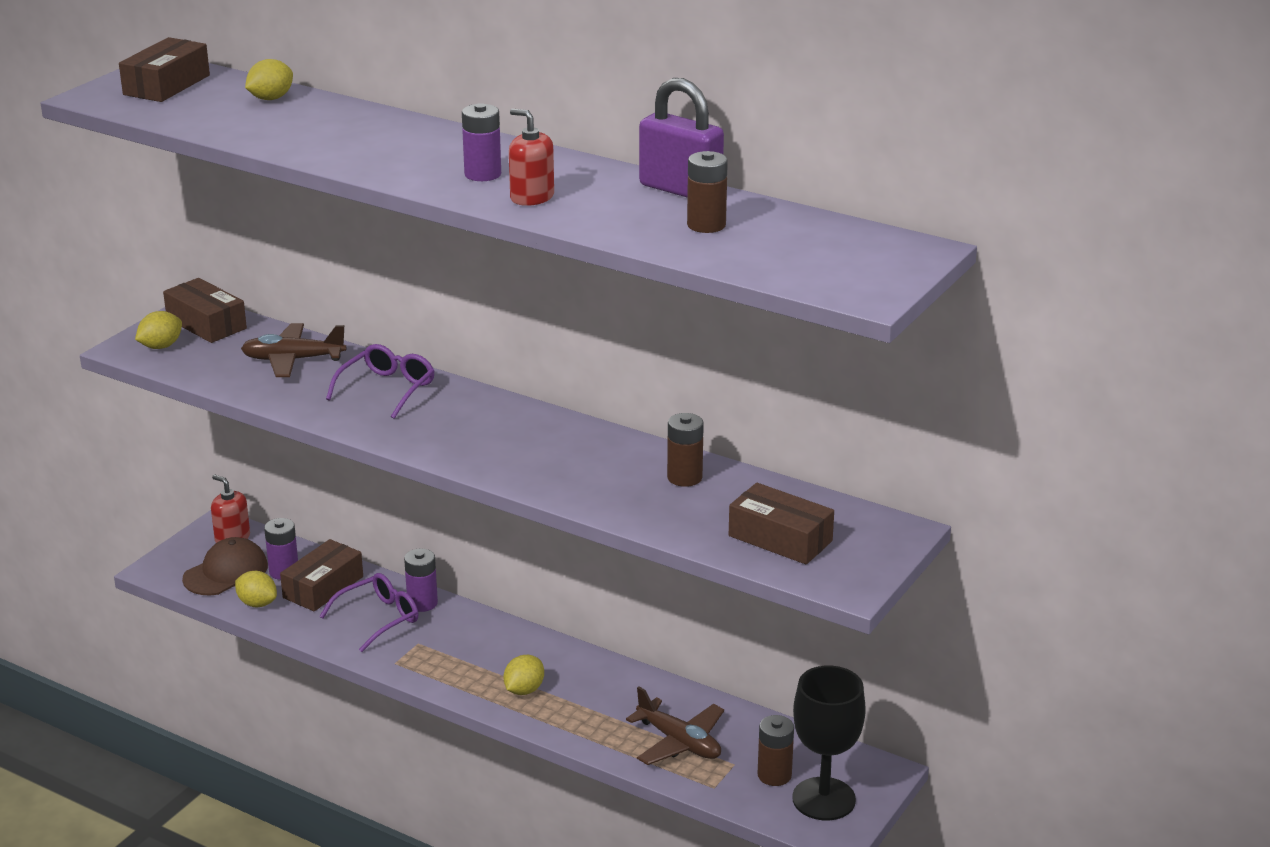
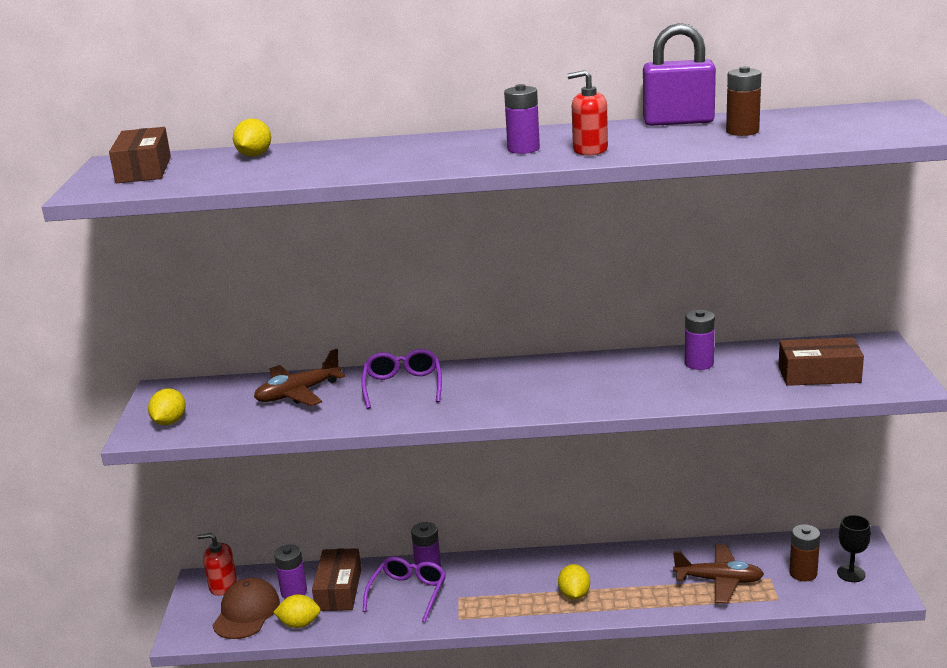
camera: 30 degrees left, 5 degrees down
brown box [163,278,247,343] -> none
brown battery [667,413,704,487] -> purple battery [685,310,715,370]
black goblet [792,666,866,820] -> black goblet [837,515,871,582], size x0.55

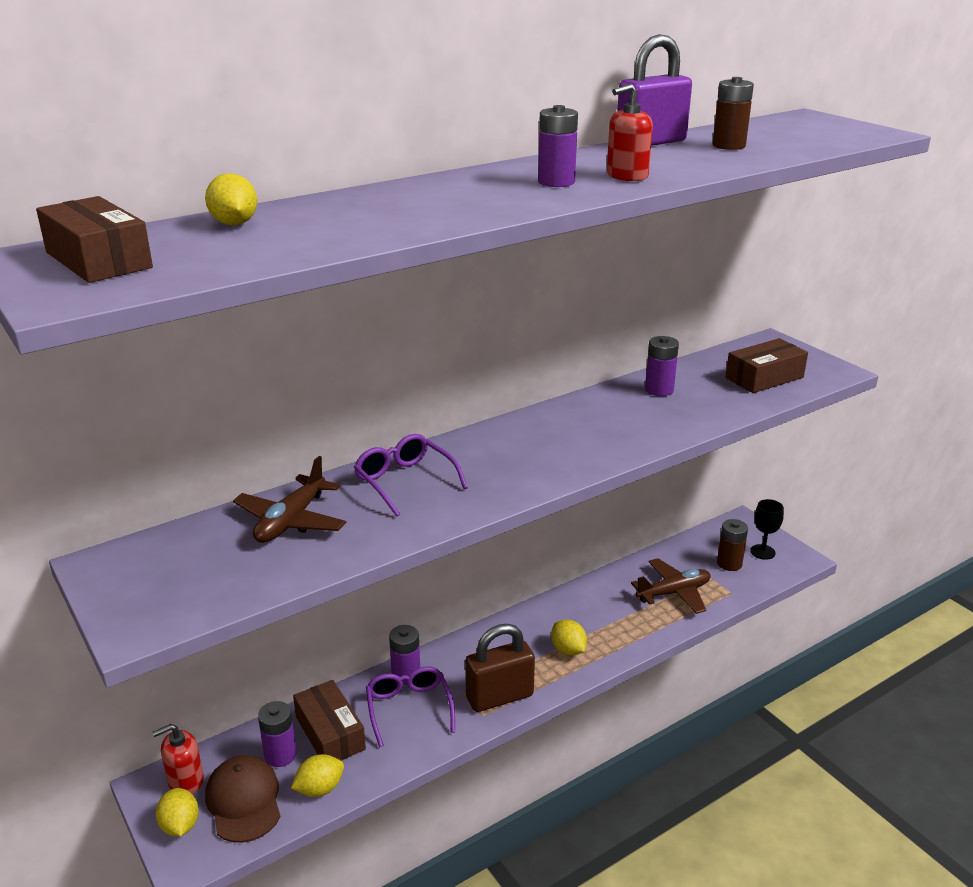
camera: 35 degrees left, 5 degrees up
yellow lemon [148,388,186,425] -> yellow lemon moved to [156,788,199,836]
none -> brown padlock [465,624,535,712]

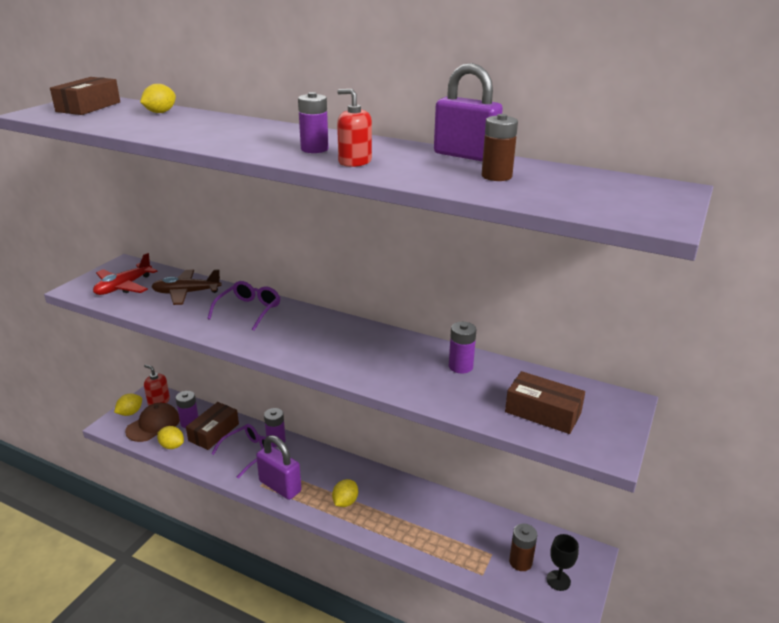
camera: 60 degrees right, 0 degrees up
brown padlock [465,624,535,712] -> purple padlock [256,435,302,500]
brown plane [631,558,711,614] -> none
none -> red plane [93,253,158,295]

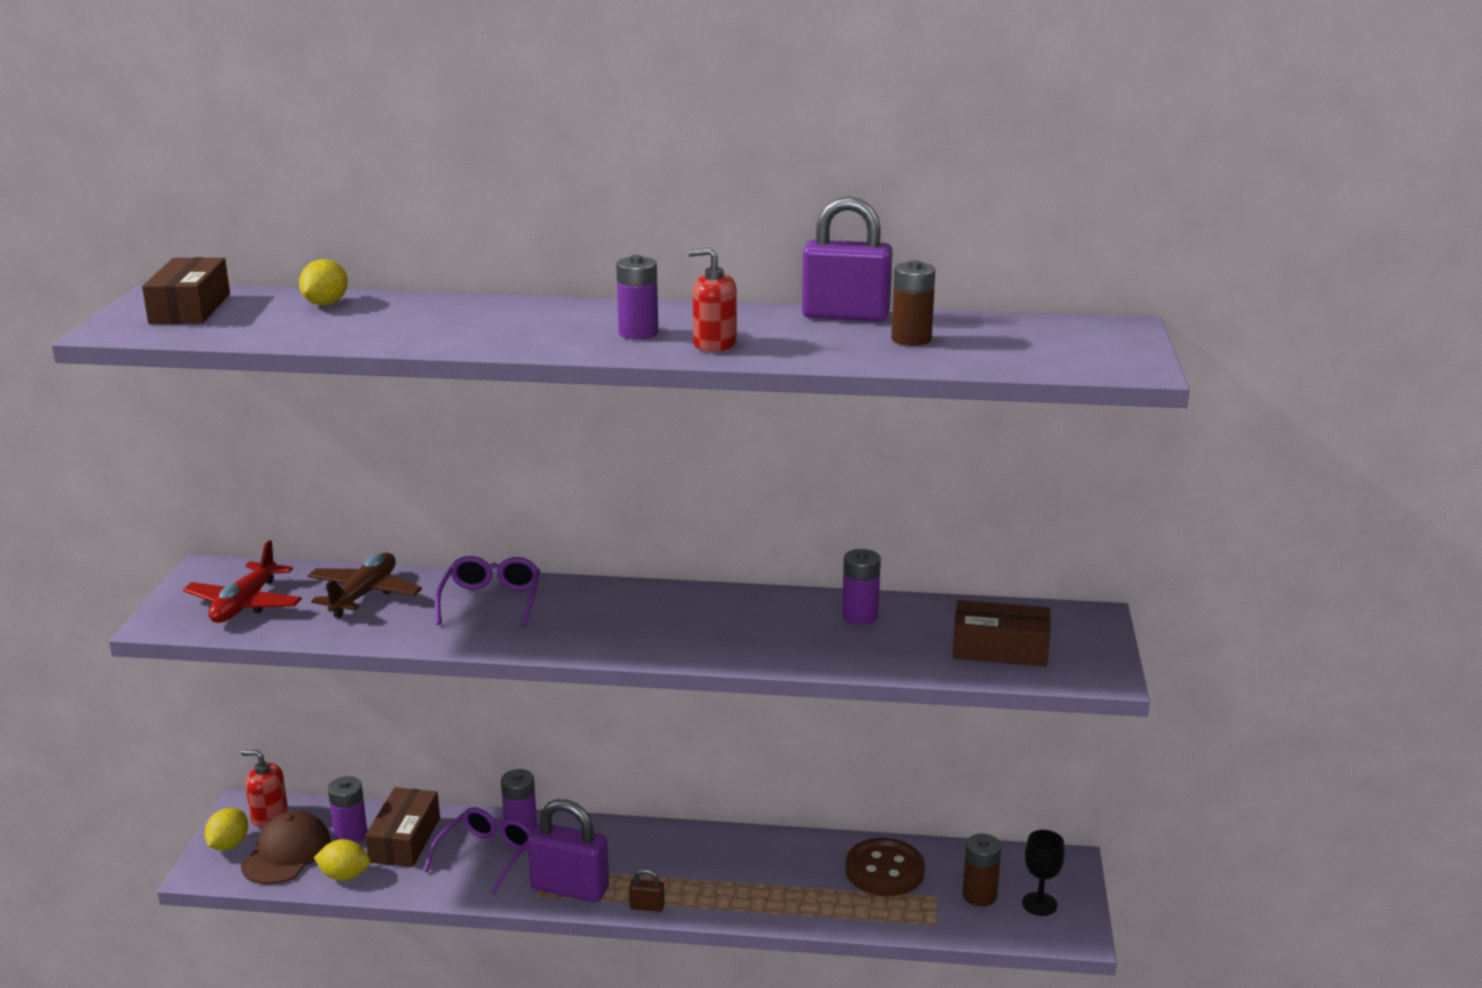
camera: 20 degrees left, 5 degrees down
brown plane [151,269,222,305] -> brown plane turned 135 degrees clockwise [307,553,422,618]
yellow lemon [332,479,358,507] -> none
none -> brown padlock [629,868,665,912]
none -> brown button [845,838,925,896]

